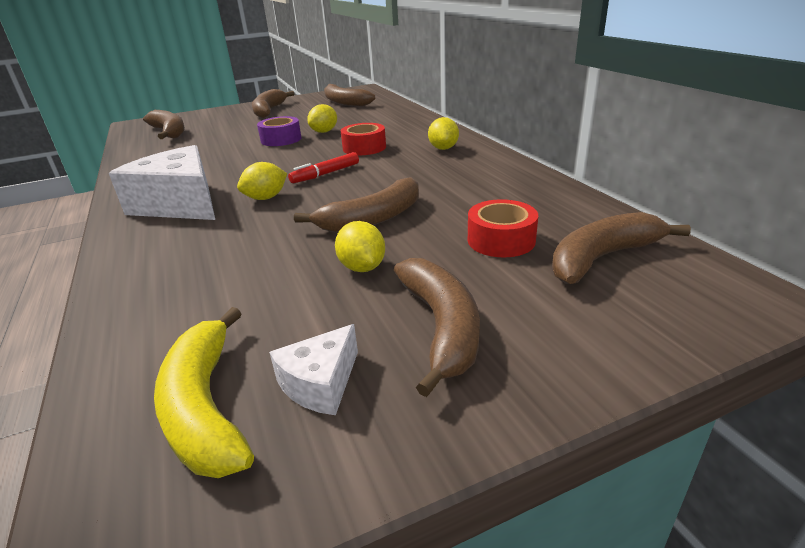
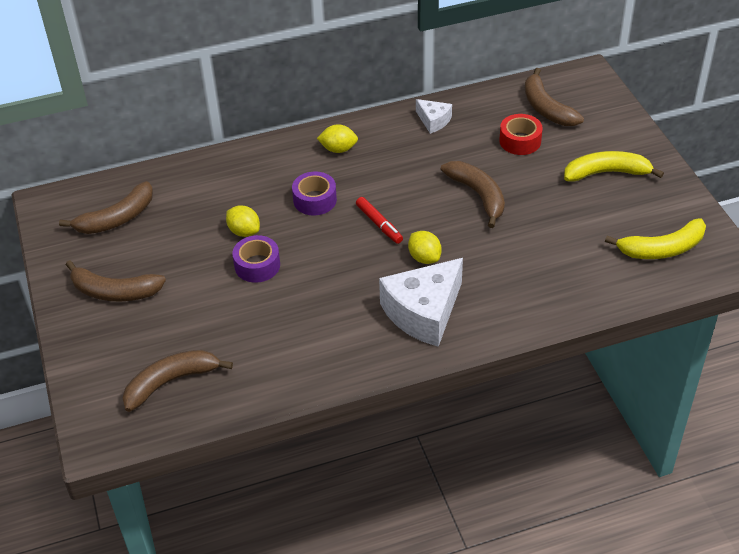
camera: 85 degrees left, 15 degrees up
white cheese [269,324,358,415] -> white cheese moved to [416,99,452,134]
yellow lemon [335,221,385,272] -> none
red tape [341,123,386,155] -> purple tape [292,172,337,215]
brown banana [394,258,480,397] -> yellow banana [564,151,664,182]

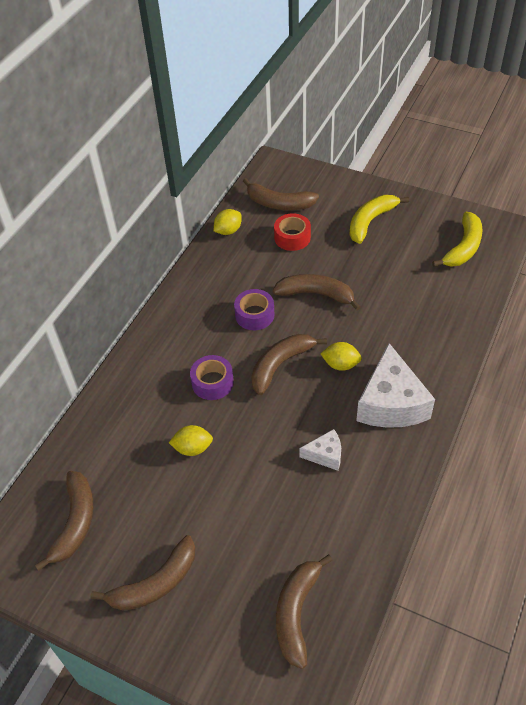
camera: 45 degrees left, 5 degrees up
purple tape [232,235,280,283] -> purple tape moved to [234,289,274,330]
yellow lemon [317,124,358,153] -> yellow lemon moved to [214,209,242,235]
red marker [356,197,403,244] -> brown banana [251,334,327,395]
white cheese [416,99,452,134] -> white cheese moved to [300,429,341,471]

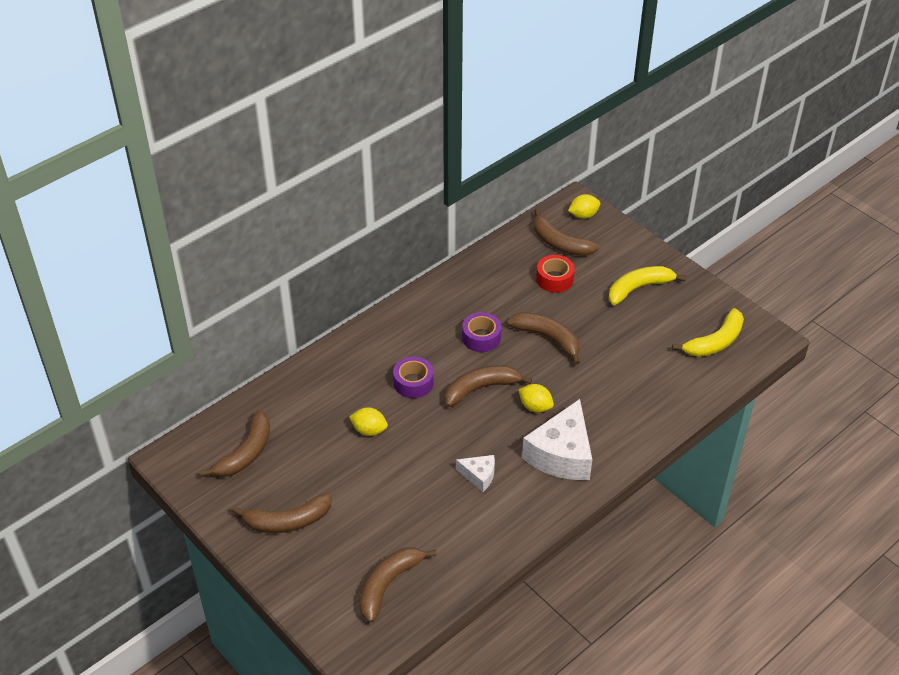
camera: 20 degrees right, 5 degrees down
yellow lemon [214,209,242,235] -> yellow lemon moved to [568,194,600,219]

